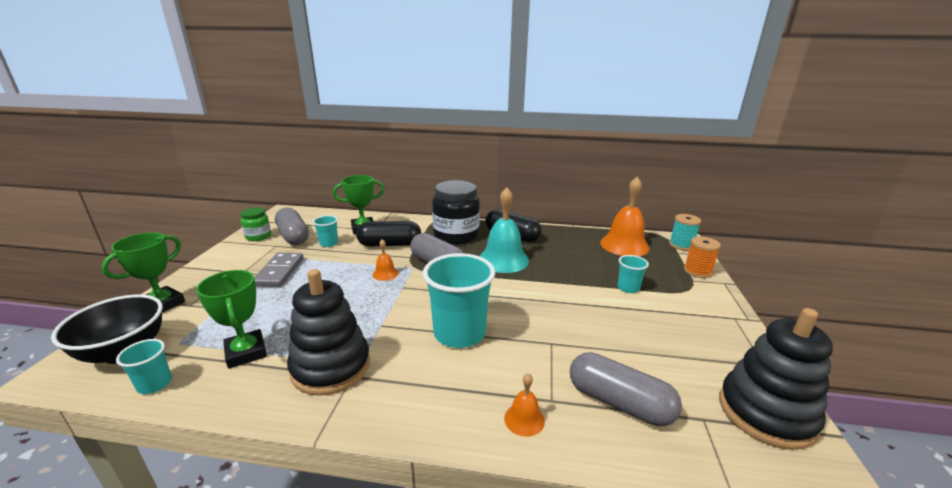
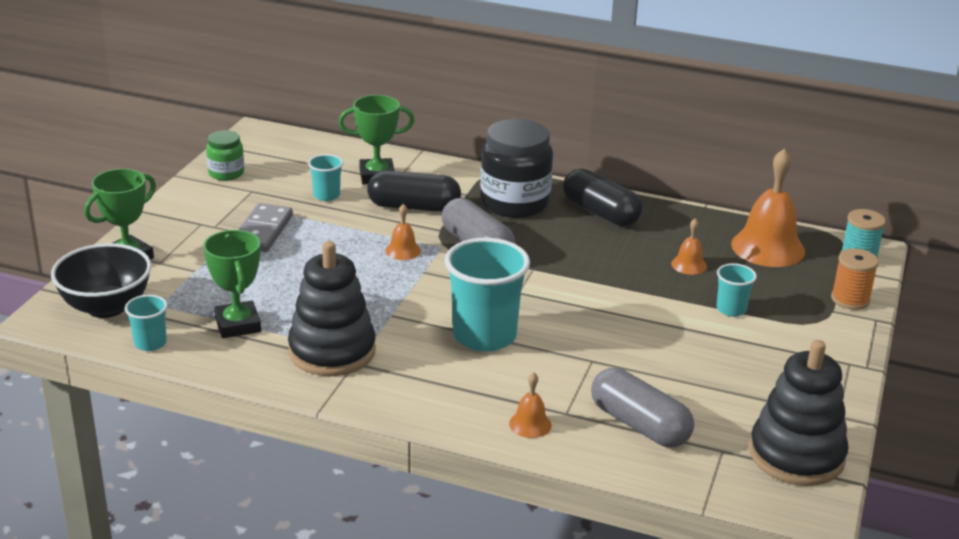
camera: 10 degrees right, 5 degrees up
grey capsule [275,207,309,245] -> none
turquoise bell [480,187,529,273] -> none
none -> orange bell [671,218,707,275]

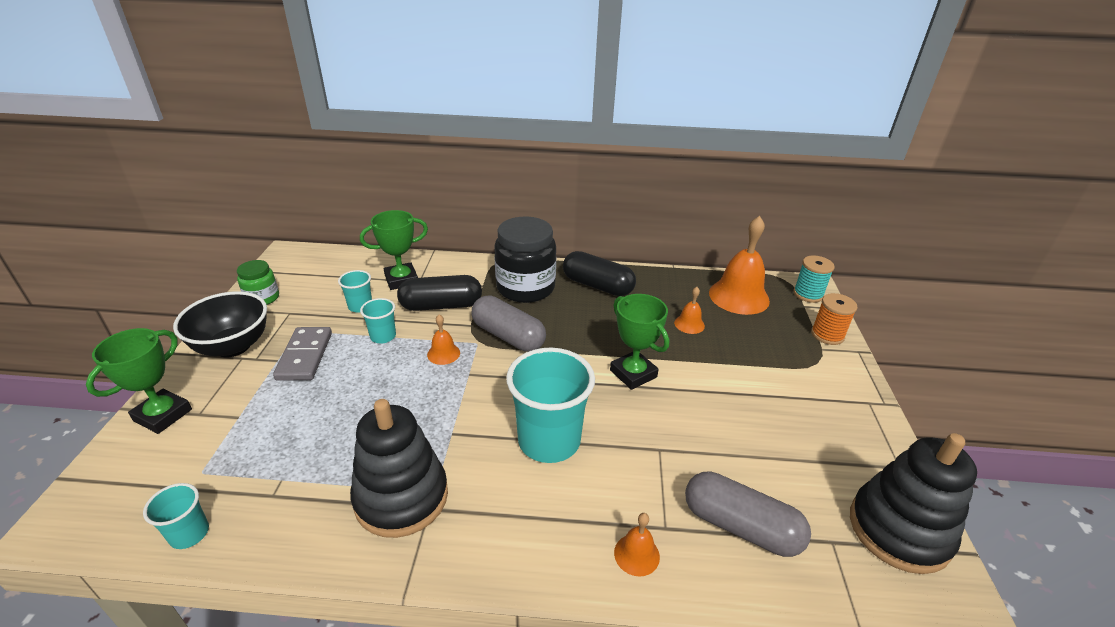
camera: 15 degrees left, 5 degrees up
black bowl [51,243,151,318] -> black bowl moved to [173,291,267,357]
green trophy [203,230,261,338] -> green trophy moved to [610,294,669,390]
turquoise cup [717,263,757,317] -> turquoise cup moved to [360,298,396,344]

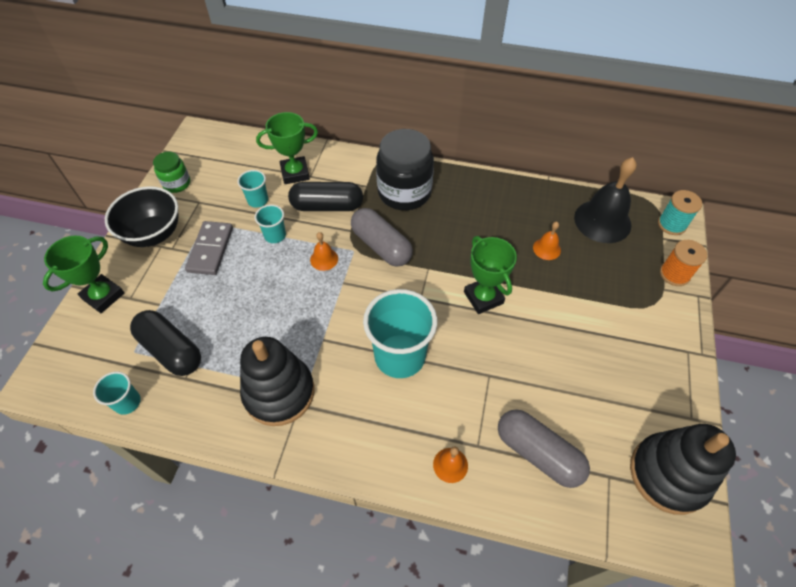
camera: 10 degrees right, 20 degrees up
black capsule [563,251,636,296] -> black capsule moved to [130,310,201,376]
orange bell [709,216,770,315] -> black bell [574,157,637,243]

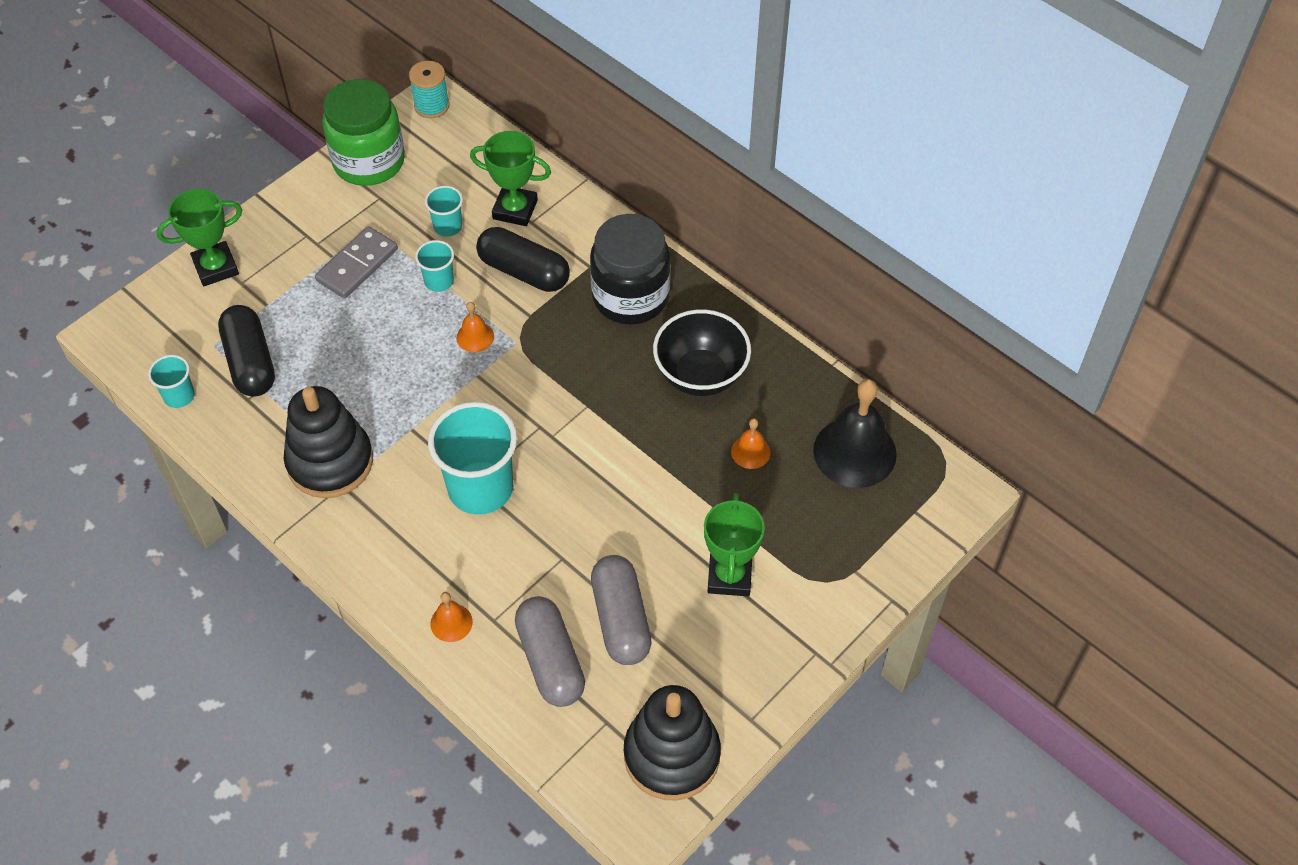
camera: 30 degrees right, 0 degrees up
black bowl [105,186,178,247] -> black bowl moved to [653,309,751,396]
green jar [153,151,190,193] -> green jar [322,79,405,186], size x1.90
grey capsule [351,208,413,267] -> grey capsule moved to [591,555,652,665]
green trophy [464,236,517,314] -> green trophy moved to [704,493,765,596]
turquoise spool [658,190,702,235] -> turquoise spool moved to [409,61,450,118]
orange spool [660,240,707,286] -> none

